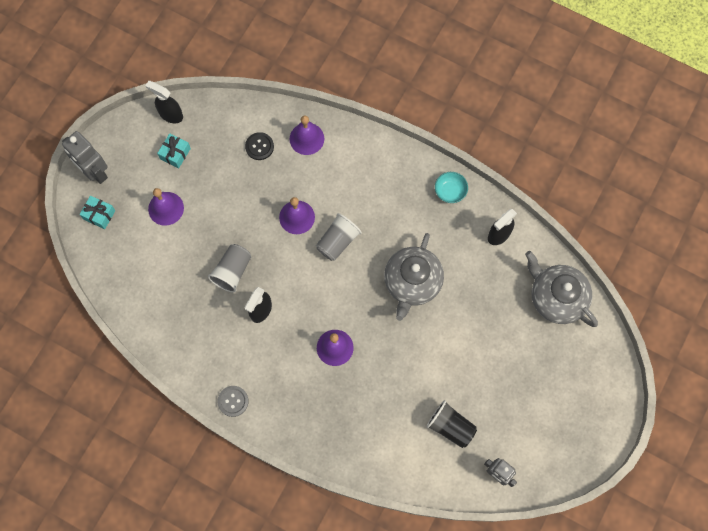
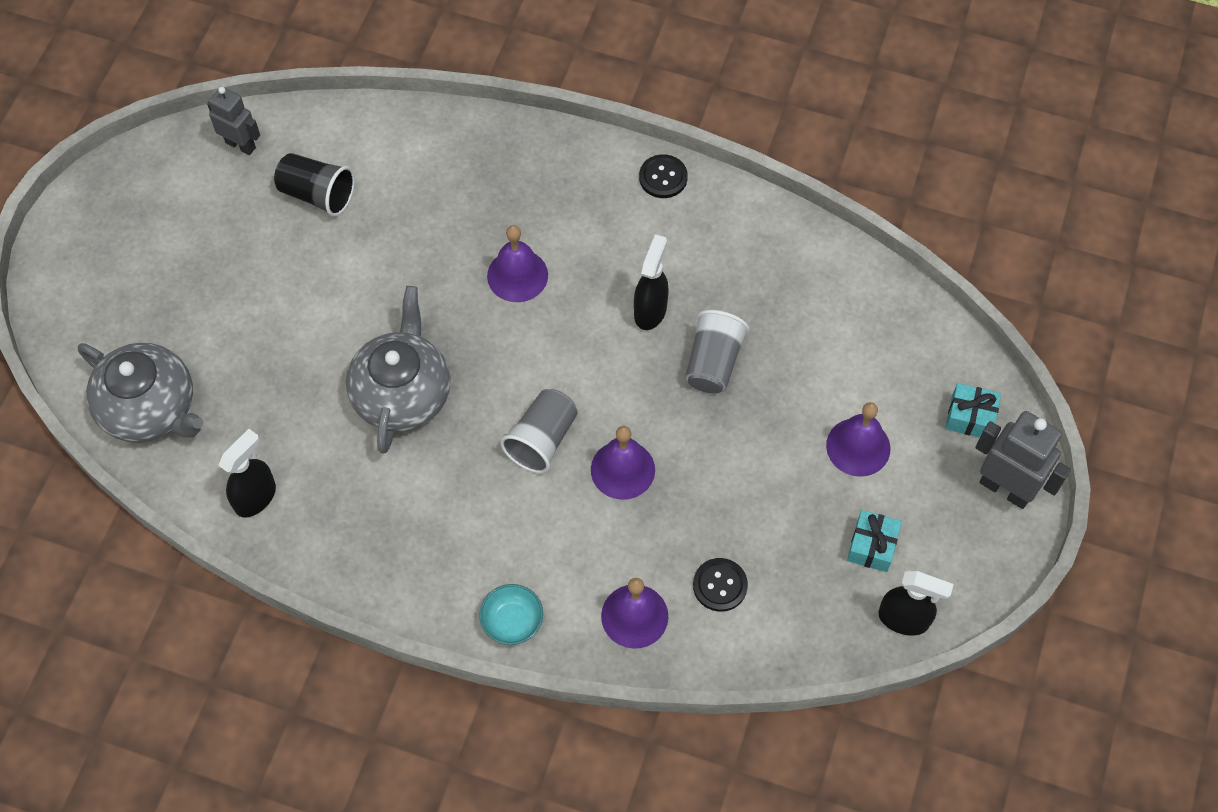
camera: 170 degrees right, 10 degrees down
grey button [218,386,248,417] -> black button [639,154,688,198]
turquoise bowl [435,172,468,203] -> turquoise bowl moved to [479,584,543,645]

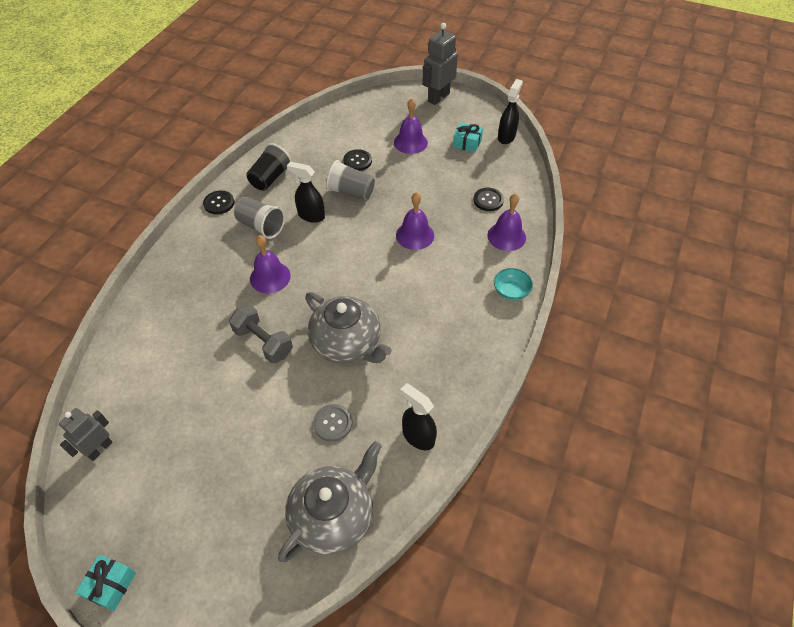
camera: 85 degrees left, 10 degrees down
black cup [274,153,355,217] -> black cup moved to [246,143,292,190]
grey teapot [346,286,451,454] -> grey teapot turned 150 degrees counterclockwise [305,292,392,363]
grey cup [500,389,578,473] -> grey cup moved to [234,197,285,239]
turquoise gift [945,383,1001,438] -> turquoise gift moved to [75,555,136,611]
none -> grey dumbbell [229,305,293,363]
none -> grey button [313,404,352,442]
none -> black button [343,149,372,171]

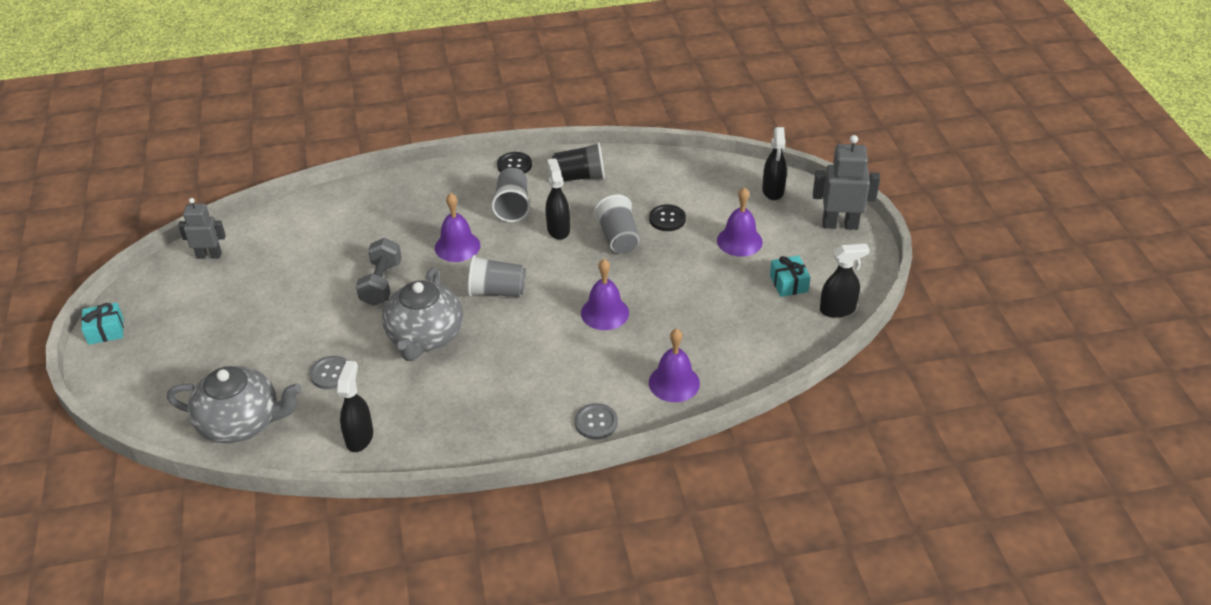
camera: 55 degrees right, 10 degrees down
black button [473,188,504,211] -> none
turquoise bowl [494,268,533,301] -> grey button [575,403,618,439]
none -> grey cup [468,255,526,297]
none -> black spray bottle [762,127,787,200]

